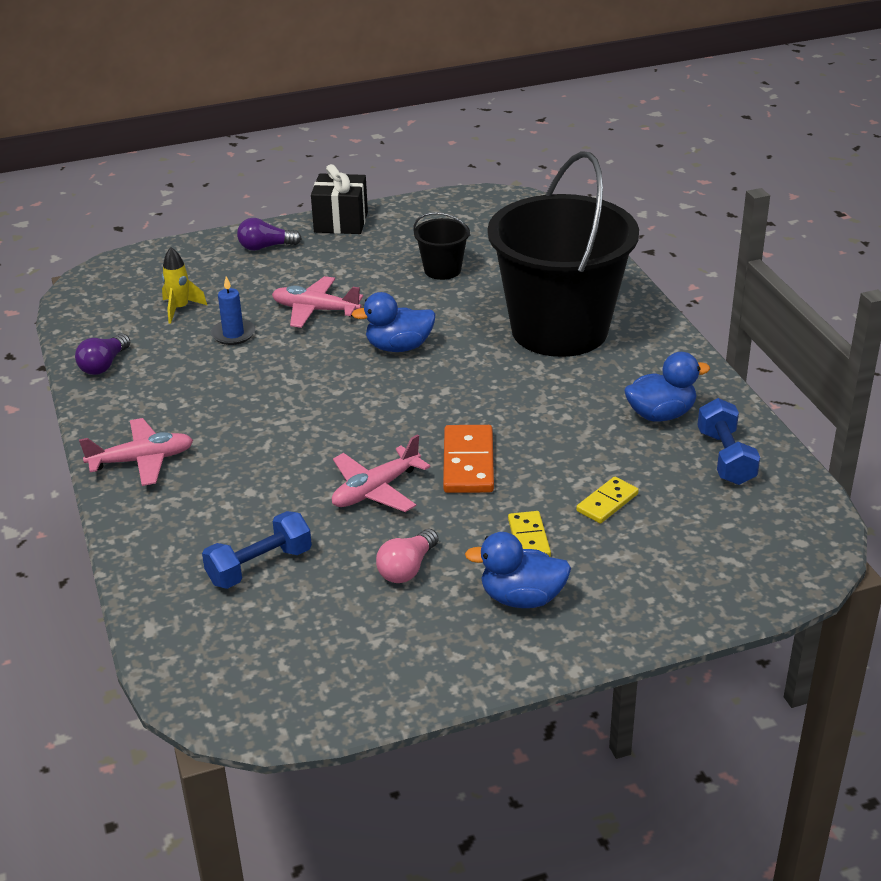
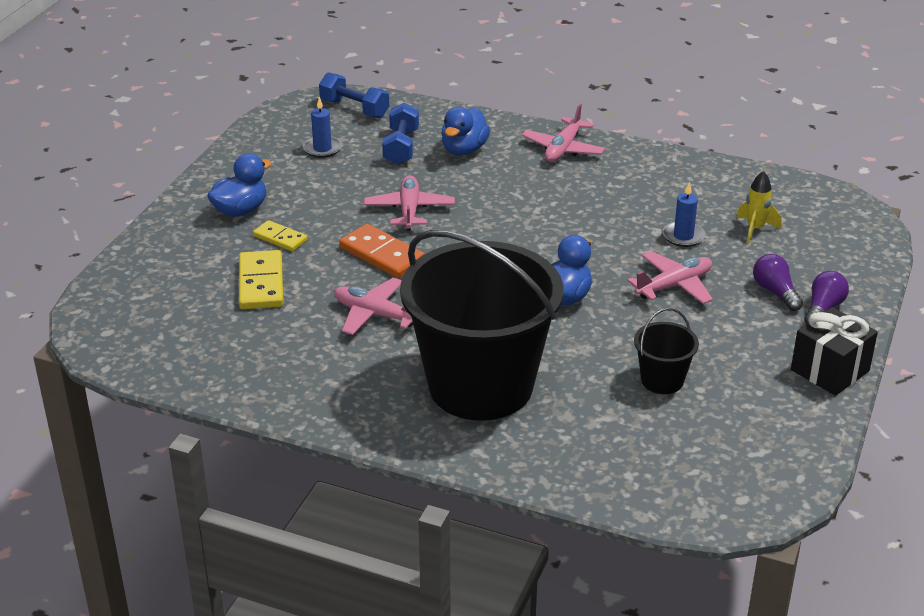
camera: 130 degrees right, 0 degrees up
purple light bulb [75,334,130,375] -> purple light bulb moved to [753,254,803,311]
pink light bulb [376,529,439,583] -> none
yellow domino [576,477,639,524] -> yellow domino [239,250,283,309], size x1.62
blue duck [624,352,710,422] -> blue duck moved to [441,107,490,155]
blue dumbbell [697,398,760,485] -> blue dumbbell moved to [319,72,389,118]
none -> blue candle [303,97,342,158]
none -> pink plane [334,278,413,335]

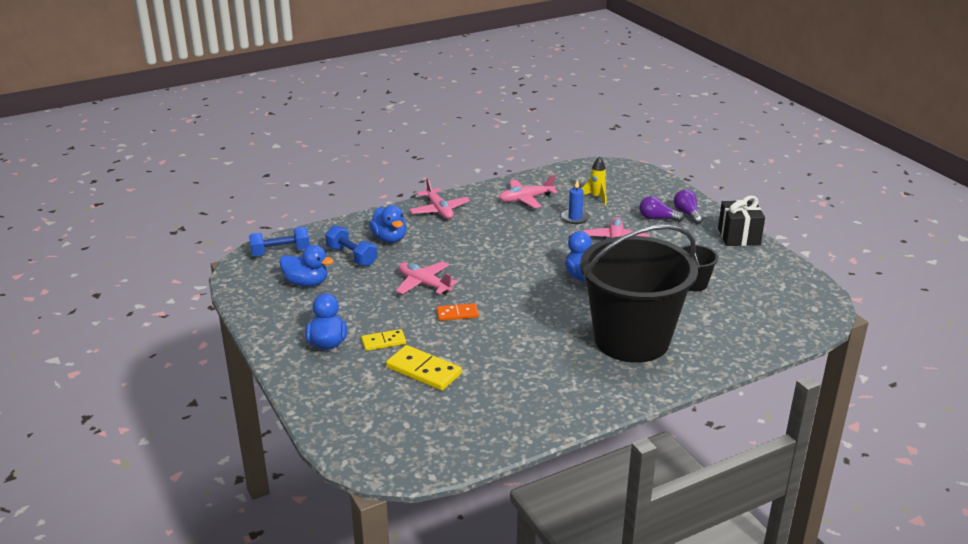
camera: 50 degrees left, 5 degrees down
blue candle [303,97,342,158] -> blue duck [279,245,334,287]
pink plane [334,278,413,335] -> pink plane moved to [499,175,558,208]
orange domino [339,224,425,279] -> orange domino [437,303,479,321], size x0.62

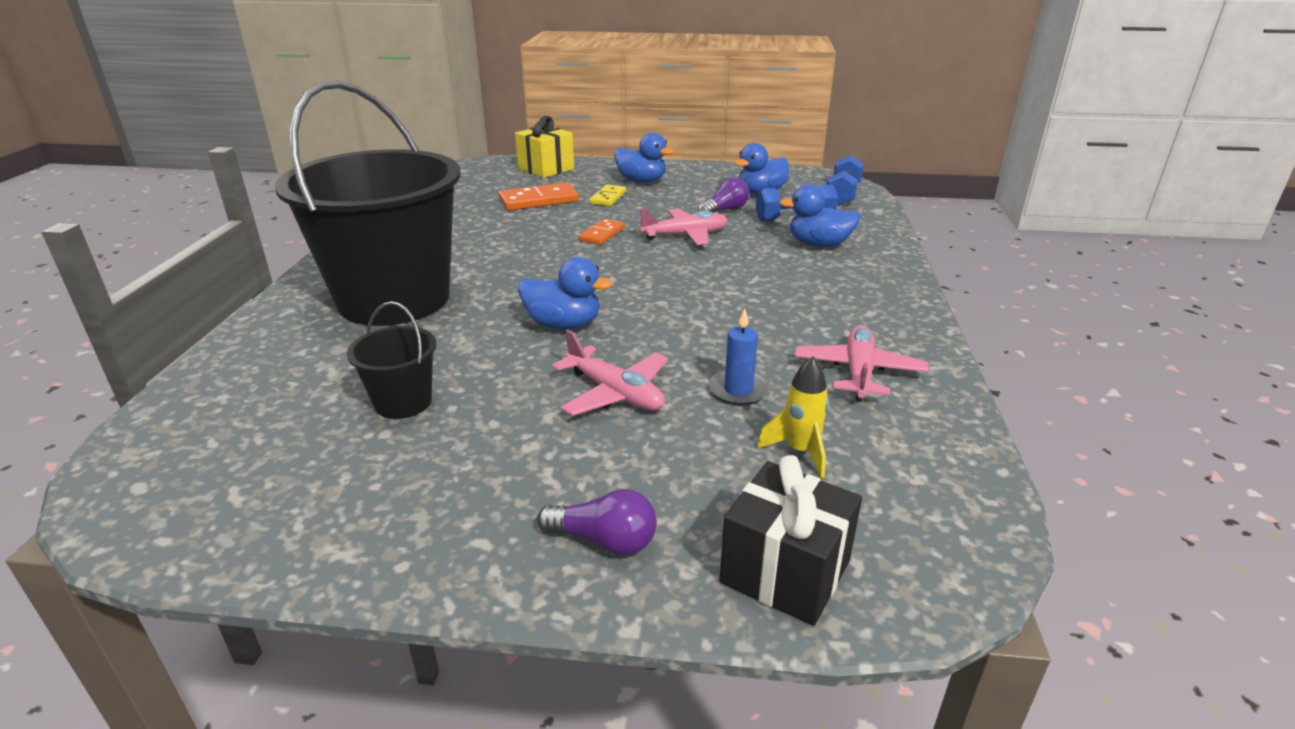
camera: 125 degrees right, 0 degrees up
yellow domino [386,345,462,391] -> orange domino [499,182,579,211]
pink plane [409,178,470,219] -> none
purple light bulb [639,196,684,222] -> purple light bulb moved to [698,177,749,213]
black gift [718,196,765,246] -> black gift moved to [720,455,862,626]
none -> yellow gift [515,116,574,178]

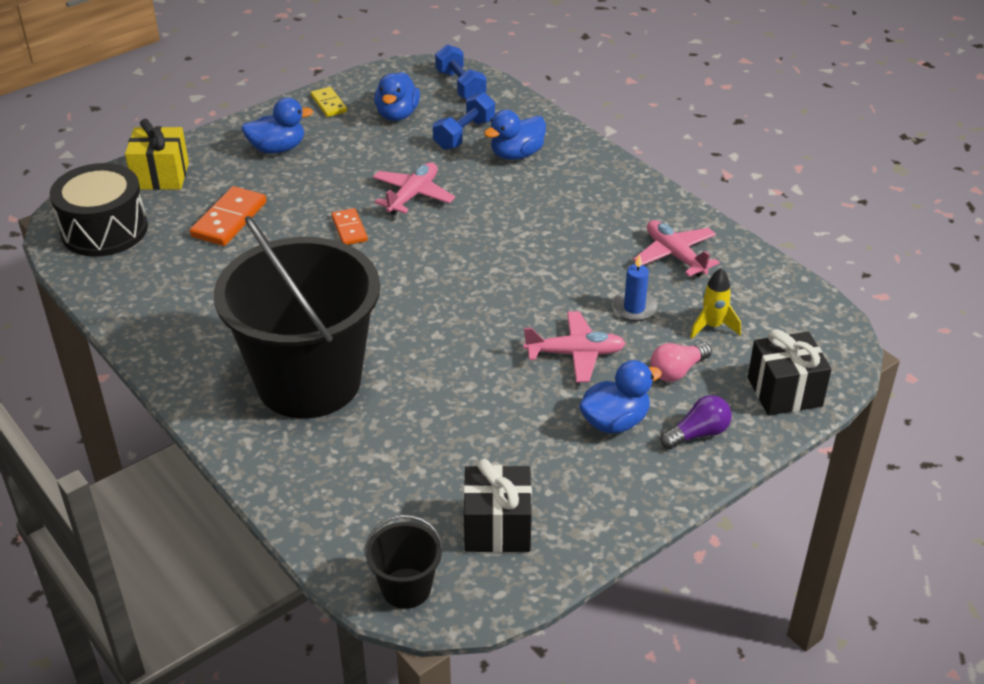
camera: 45 degrees left, 10 degrees up
black bucket [347,301,436,419] -> black bucket moved to [364,515,443,609]
blue duck [518,257,613,330] -> blue duck moved to [579,360,662,434]
yellow domino [590,185,626,206] -> yellow domino moved to [311,87,347,117]
purple light bulb [698,177,749,213] -> none
none -> black drum [50,163,148,257]
none -> black gift [463,459,532,553]
none -> pink light bulb [650,342,712,382]

